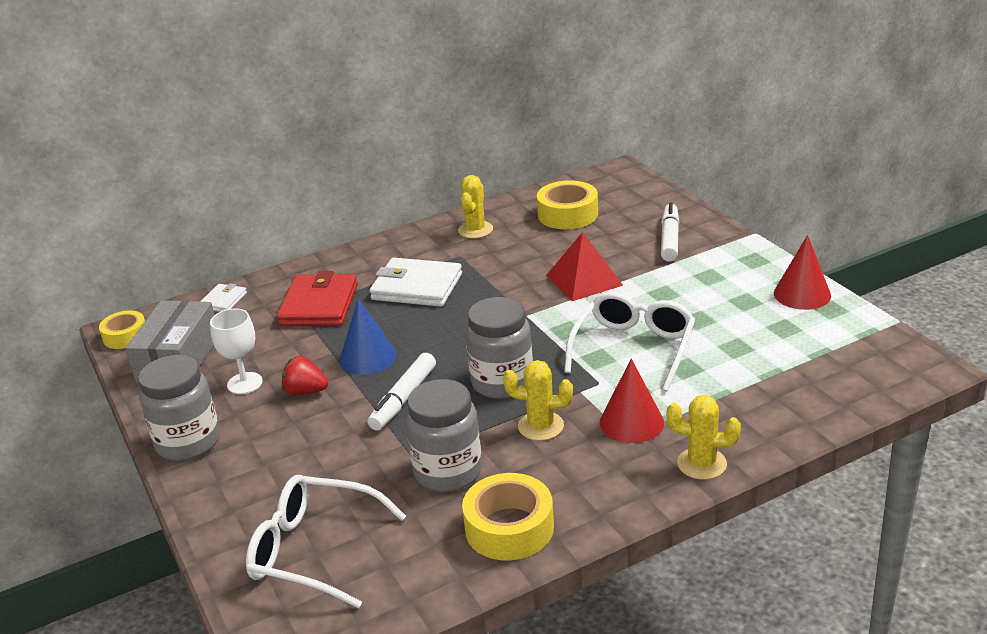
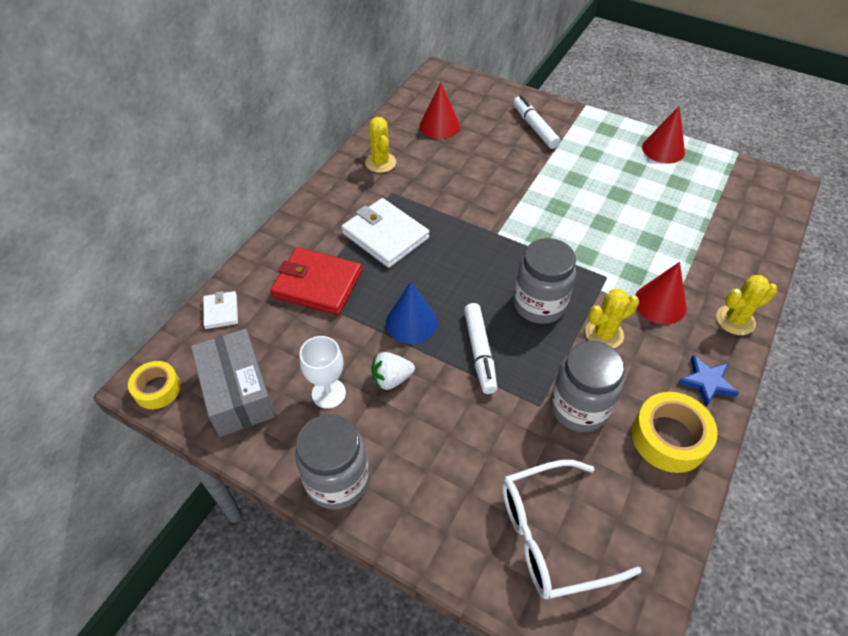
camera: 35 degrees left, 20 degrees up
red wallet [277,271,358,326] -> red wallet turned 45 degrees counterclockwise [270,247,362,315]
red strawberry [282,356,328,395] -> white strawberry [371,352,415,390]
white wallet [370,257,462,307] -> white wallet turned 60 degrees clockwise [342,198,429,268]
yellow tape [537,180,598,229] -> red cone [420,83,460,139]
red pyramid [546,232,623,301] -> none
white glasses [564,292,695,392] -> none
none -> blue star [678,355,739,407]

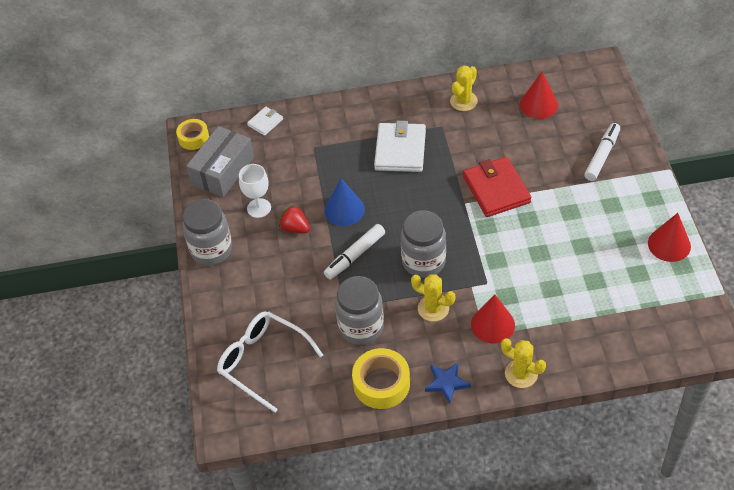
camera: 55 degrees right, 0 degrees up
red wallet [270,247,362,315] -> red wallet moved to [463,157,531,217]
white strawberry [371,352,415,390] -> red strawberry [279,205,310,233]

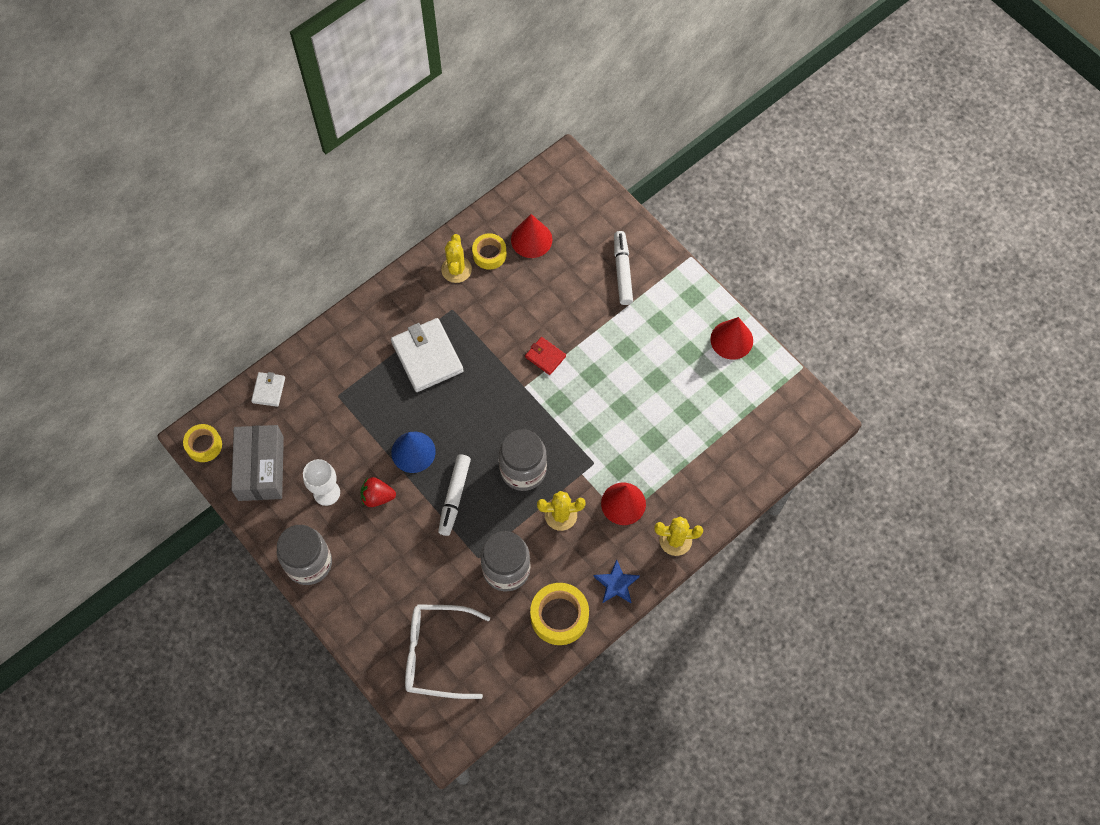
camera: 35 degrees left, 15 degrees up
red wallet [463,157,531,217] -> red wallet [525,337,566,375], size x0.51
none -> yellow tape [472,233,507,270]

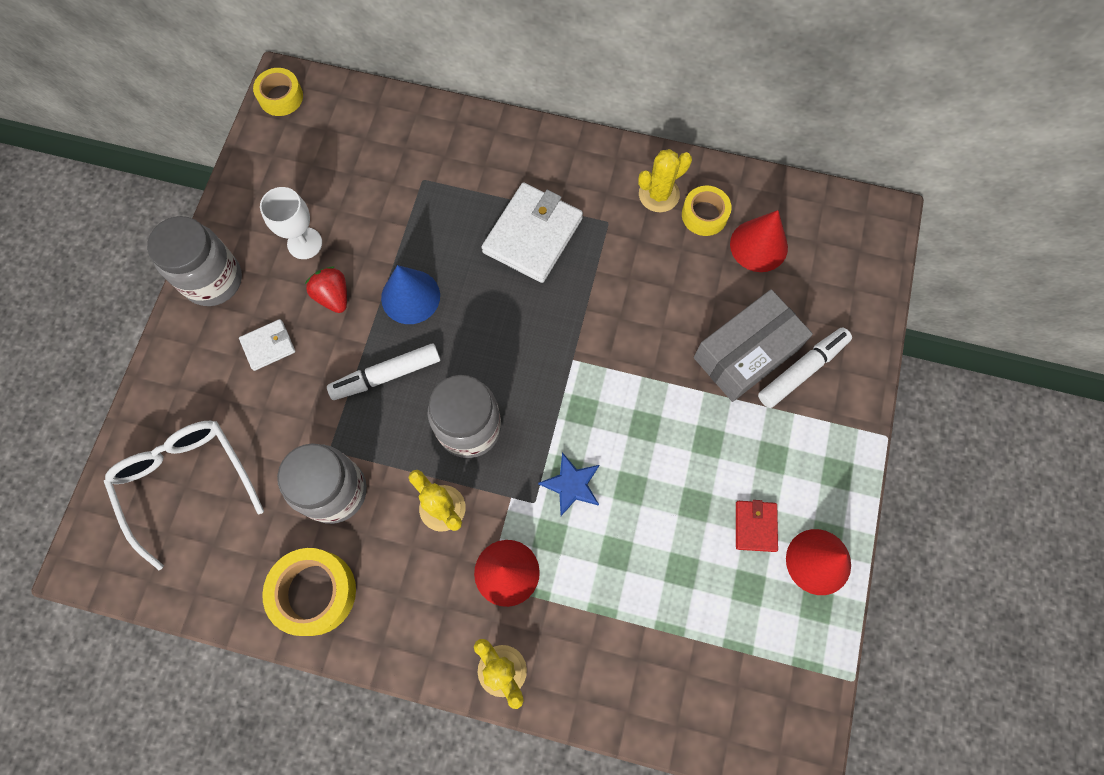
camera: 55 degrees right, 5 degrees up
grey box [231,425,284,501] -> grey box moved to [694,289,813,402]
white wallet [251,372,285,407] -> white wallet moved to [239,319,295,371]
red wallet [525,337,566,375] -> red wallet moved to [736,500,778,552]
blue star [594,559,640,603] -> blue star moved to [538,452,599,516]

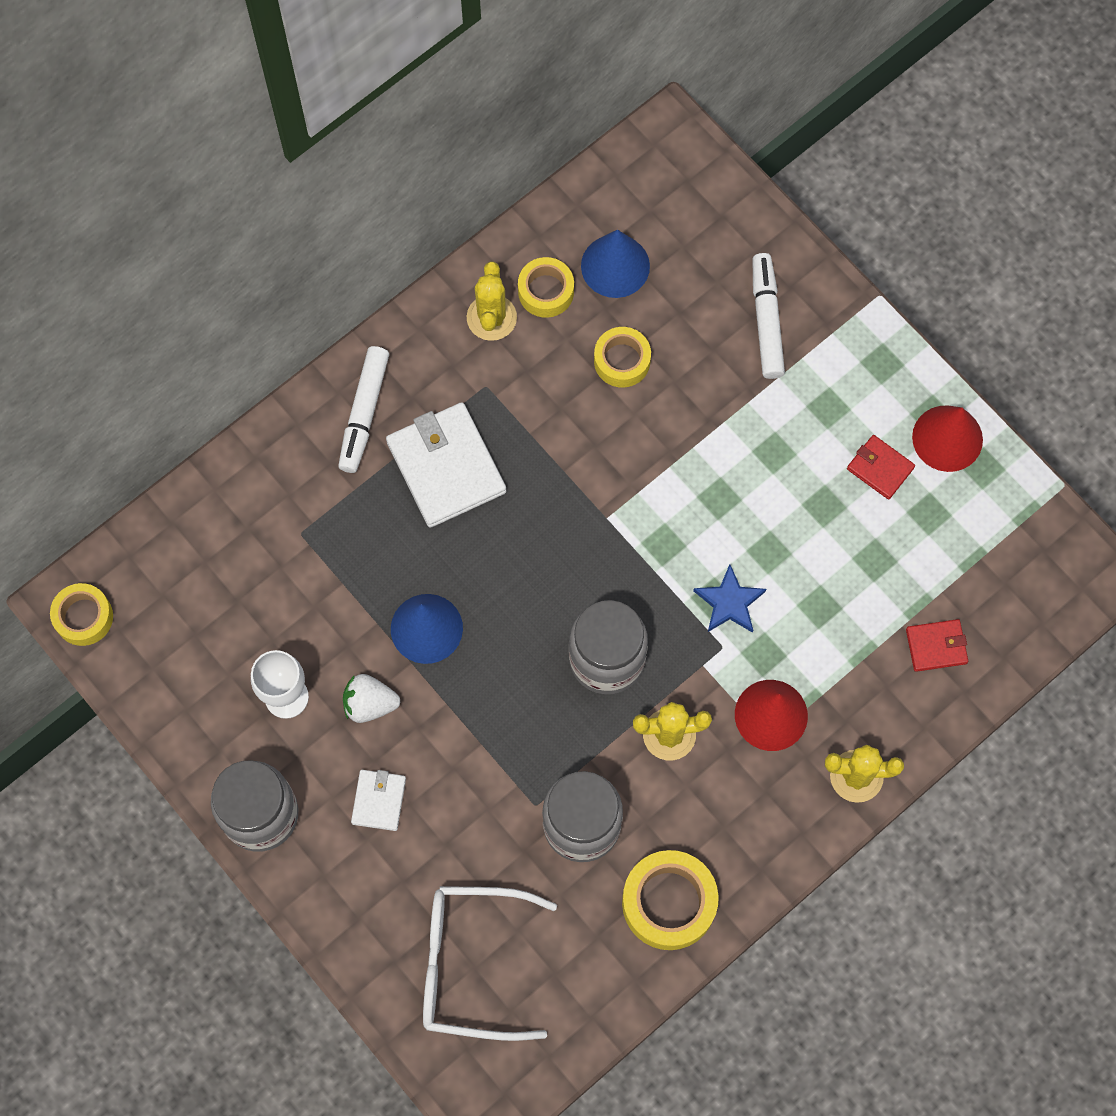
camera: 55 degrees left, 0 degrees up
red strawberry [305,267,347,313] -> white strawberry [343,674,400,723]
white marker [327,343,440,400] -> white marker moved to [338,346,389,473]
grey box [694,289,813,402] -> none
red cone [730,210,788,272] -> blue cone [581,230,650,298]
none -> yellow tape [594,327,651,388]
none -> red wallet [906,619,968,672]

